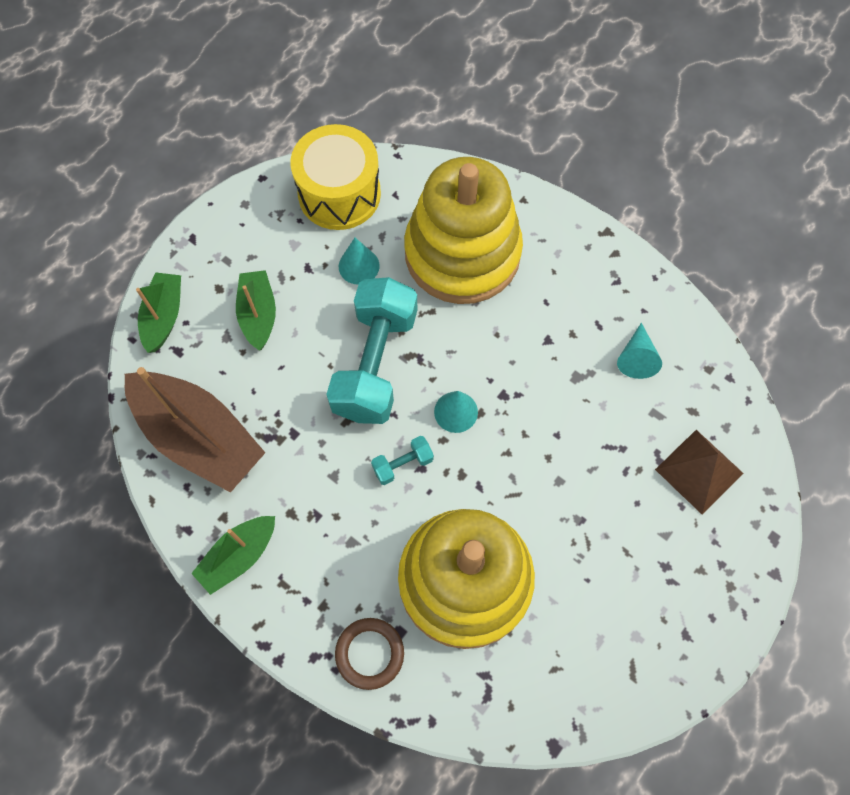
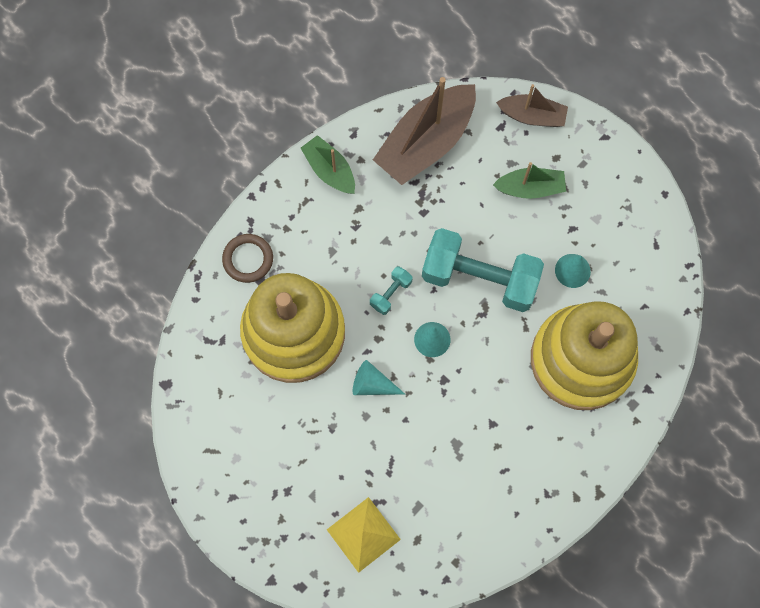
camera: 95 degrees right, 5 degrees up
green boat [136,273,181,353] -> brown boat [496,84,568,127]
yellow drum [290,124,381,230] -> none
turquoise dumbbell [371,436,434,485] -> turquoise dumbbell turned 60 degrees clockwise [370,266,412,315]
turquoise cone [617,323,662,379] -> turquoise cone moved to [353,360,405,395]
brown pyramid [655,430,743,514] -> yellow pyramid [327,497,401,573]

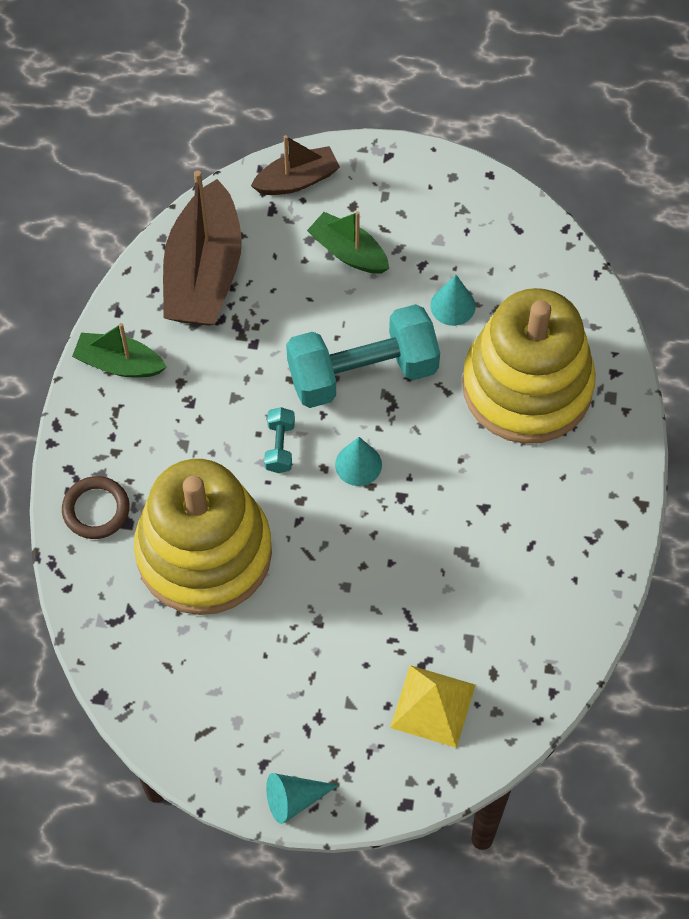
camera: 35 degrees left, 10 degrees down
turquoise cone [353,360,405,395] -> turquoise cone moved to [266,773,339,824]
green boat [493,162,566,199] -> green boat turned 105 degrees counterclockwise [307,211,389,274]

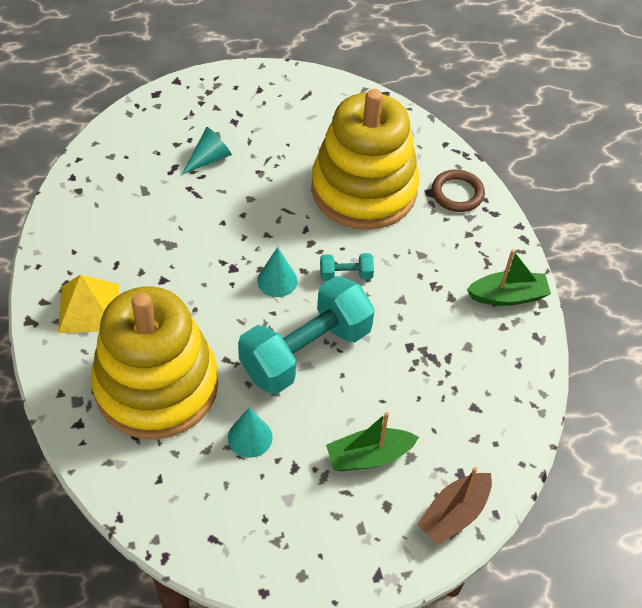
camera: 155 degrees right, 10 degrees down
brown boat [163,170,242,326] -> none
turquoise dumbbell [264,407,295,473] -> turquoise dumbbell turned 75 degrees counterclockwise [320,253,374,281]
turquoise cone [266,773,339,824] -> turquoise cone moved to [182,127,232,174]
green boat [307,211,389,274] -> green boat turned 150 degrees clockwise [326,412,419,471]
yellow pyramid [390,665,476,748] -> yellow pyramid moved to [58,275,119,333]

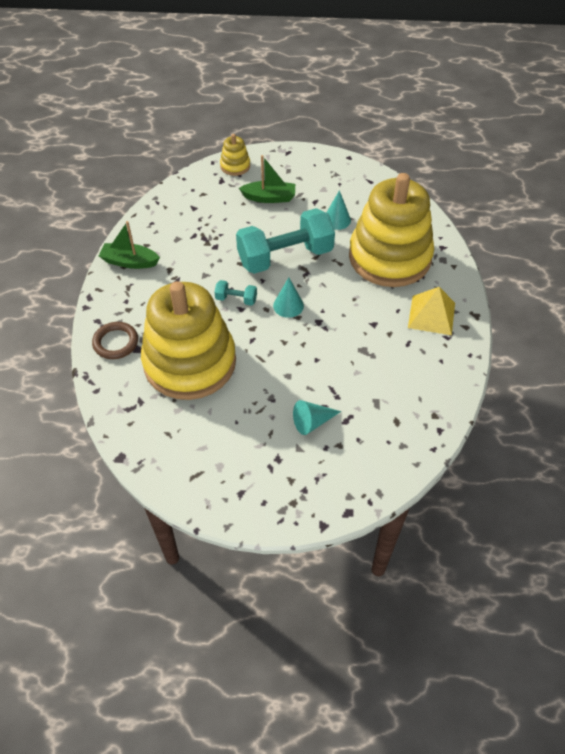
camera: 160 degrees left, 0 degrees up
brown boat [417,467,492,545] -> yellow stacking toy [220,134,250,176]

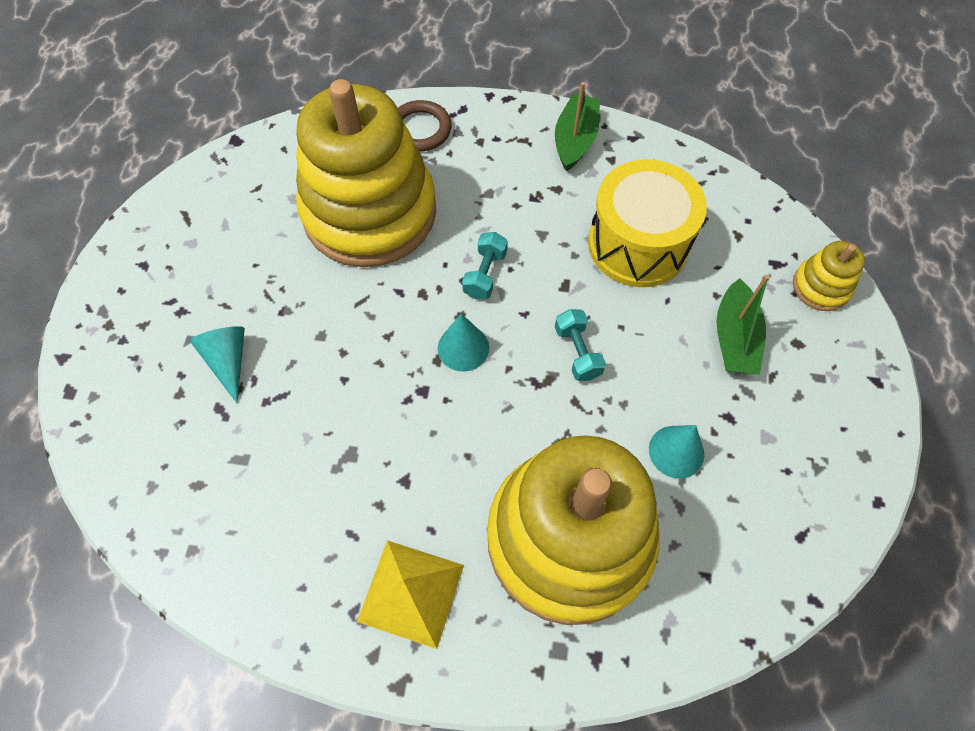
camera: 95 degrees right, 10 degrees up
turquoise dumbbell [236,208,335,274] -> turquoise dumbbell [555,309,606,381], size x0.42
none -> yellow drum [588,159,707,287]

